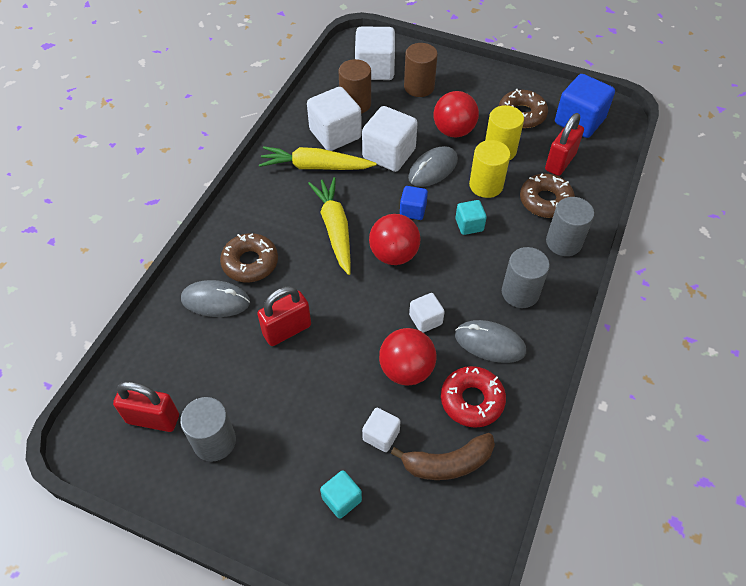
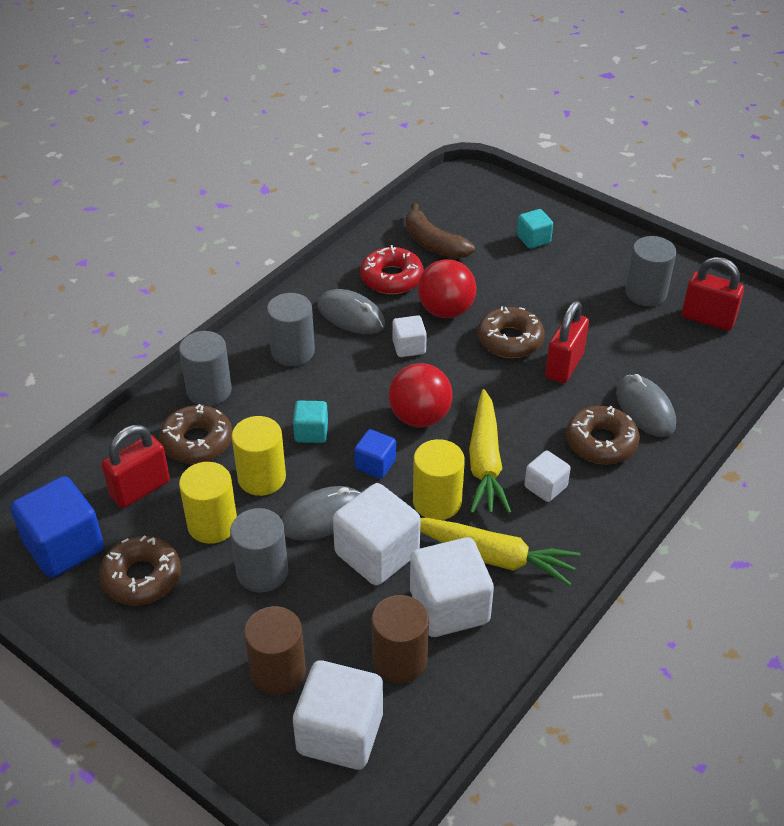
camera: 165 degrees left, 10 degrees down
grey mouse [181,280,250,317] -> grey mouse turned 45 degrees clockwise [616,374,676,437]
red padlock [257,286,311,346] -> red padlock turned 45 degrees counterclockwise [545,301,589,383]
white cube [362,408,401,452] -> white cube moved to [524,451,571,502]
brown banana [391,433,495,480] -> brown banana turned 135 degrees counterclockwise [406,203,475,259]
red ball [433,91,479,138] -> grey cylinder [230,508,288,593]
none -> yellow cylinder [413,439,465,520]
none -> brown donut [477,306,545,358]

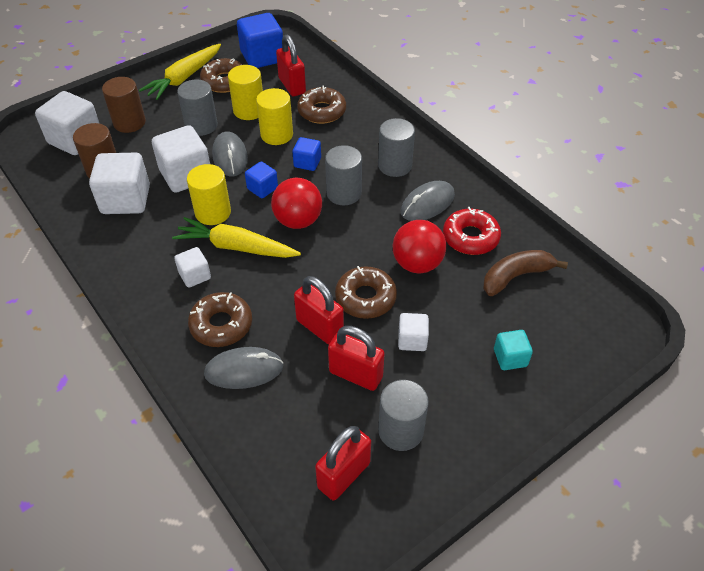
camera: 105 degrees right, 5 degrees up
grey cylinder [179,331,232,406] -> grey cylinder moved to [325,145,362,205]
turquoise cube [293,401,328,443] -> blue cube [293,137,321,171]
white cube [392,315,427,357] -> white cube moved to [398,313,429,351]
yellow carrot [420,518,580,586] -> yellow carrot moved to [139,44,221,100]
none -> red padlock [328,326,385,391]

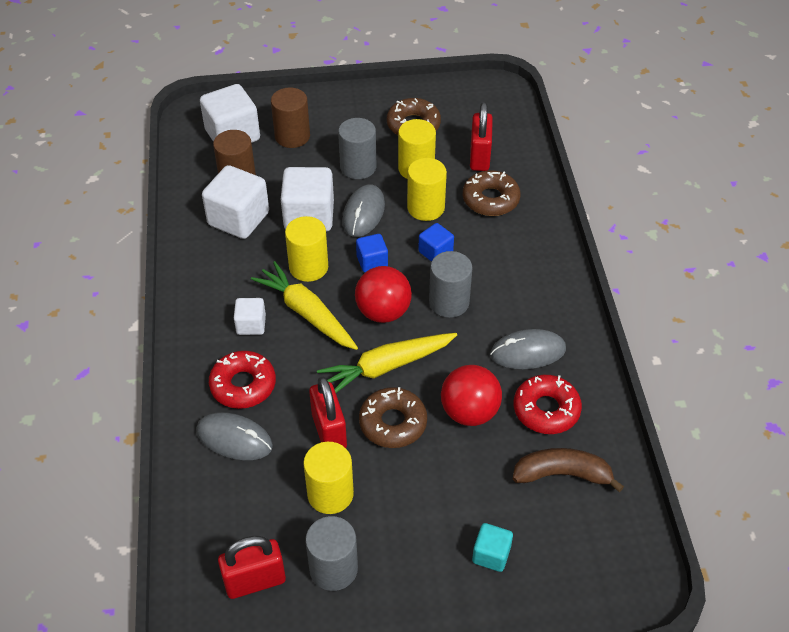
camera: 30 degrees right, 0 degrees up
yellow carrot [139,44,221,100] -> yellow carrot moved to [317,333,457,393]
brown donut [188,292,252,347] -> red donut [209,351,276,409]
blue cube [237,13,283,68] -> none
red padlock [328,326,385,391] -> yellow cylinder [303,442,354,514]
grey cylinder [378,118,415,177] -> none
white cube [398,313,429,351] -> none

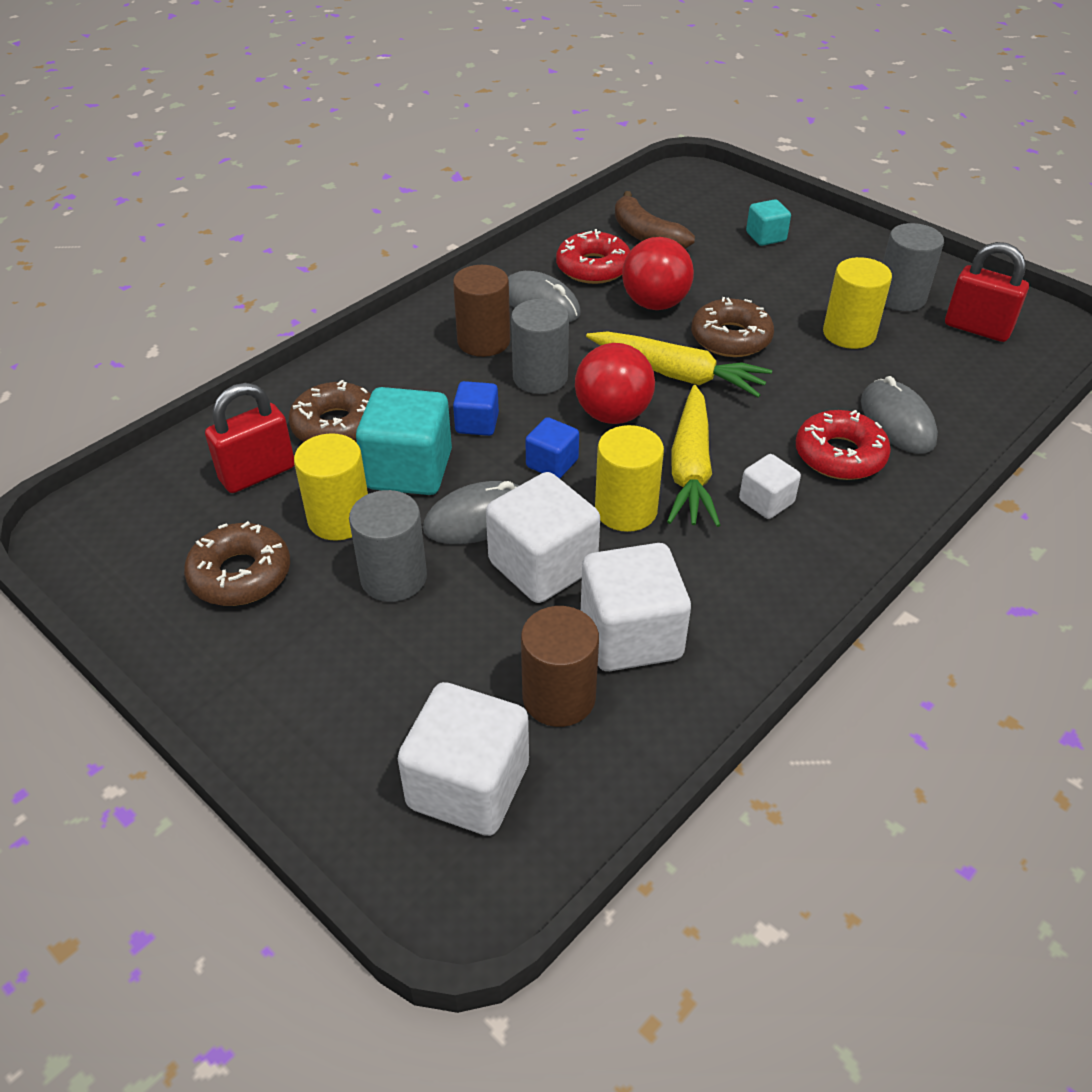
camera: 130 degrees left, 5 degrees down
brown cylinder [271,88,310,148] -> brown cylinder moved to [453,265,510,357]
red padlock [309,377,347,448] -> none
yellow cylinder [407,158,447,221] -> turquoise cube [356,387,452,495]

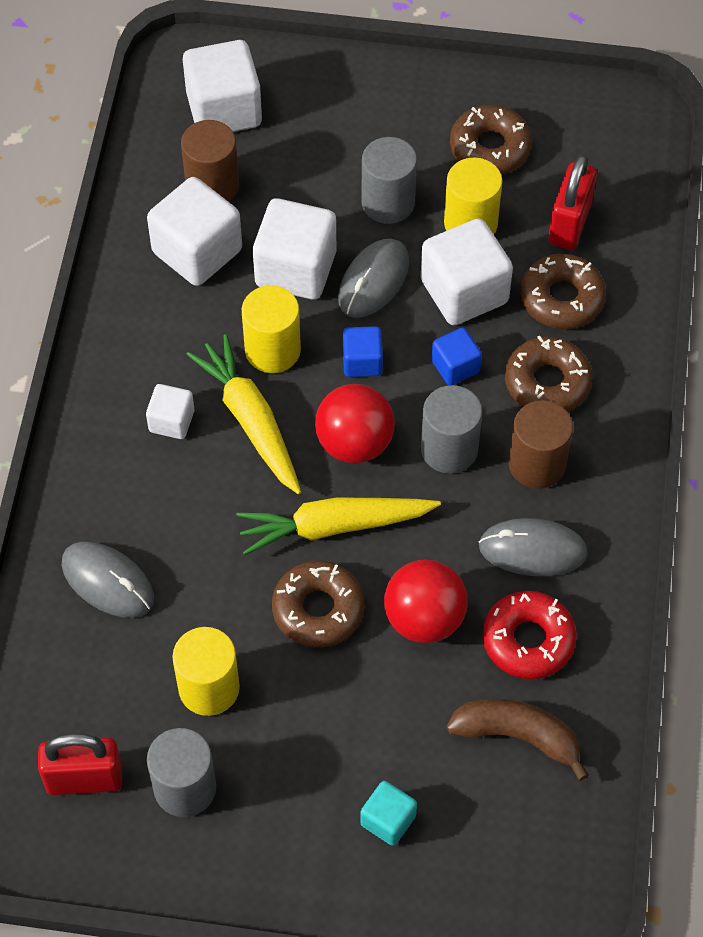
camera: 145 degrees right, 15 degrees up
turquoise cube [356,387,452,495] -> white cube [421,219,513,325]
red donut [796,410,891,480] -> none
none -> brown donut [505,336,592,412]

